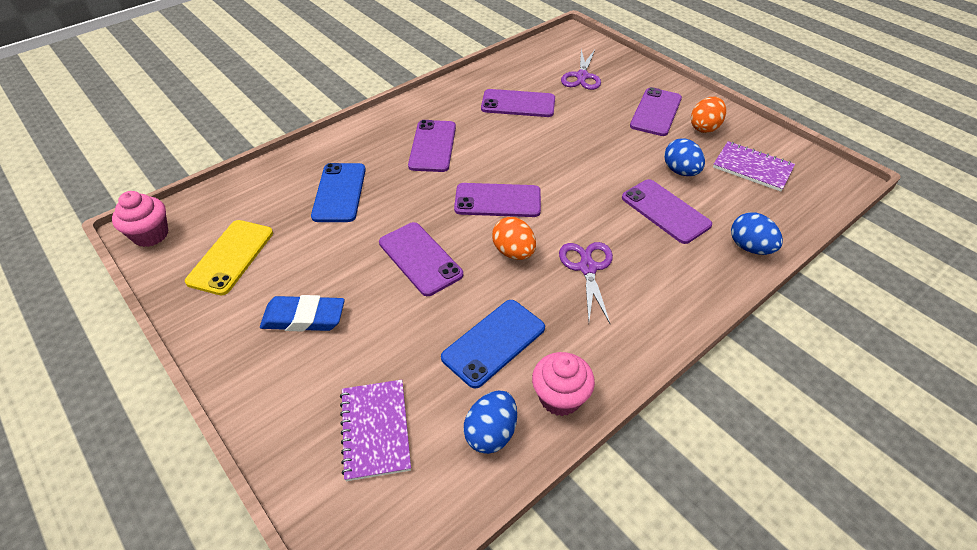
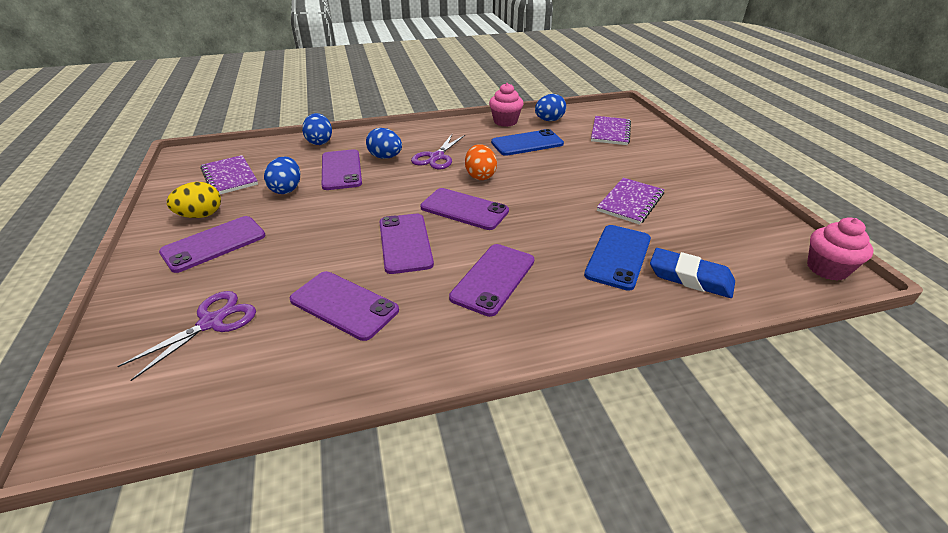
camera: 155 degrees left, 10 degrees down
yellow phone [185,220,273,295] -> none
blue eraser [260,295,345,332] -> blue eraser moved to [650,248,735,298]
purple phone [379,222,463,296] -> purple phone moved to [380,214,434,274]
orange egg [691,97,726,133] -> yellow egg [167,182,221,218]
none -> blue egg [366,128,402,159]
none -> purple notebook [597,178,664,225]

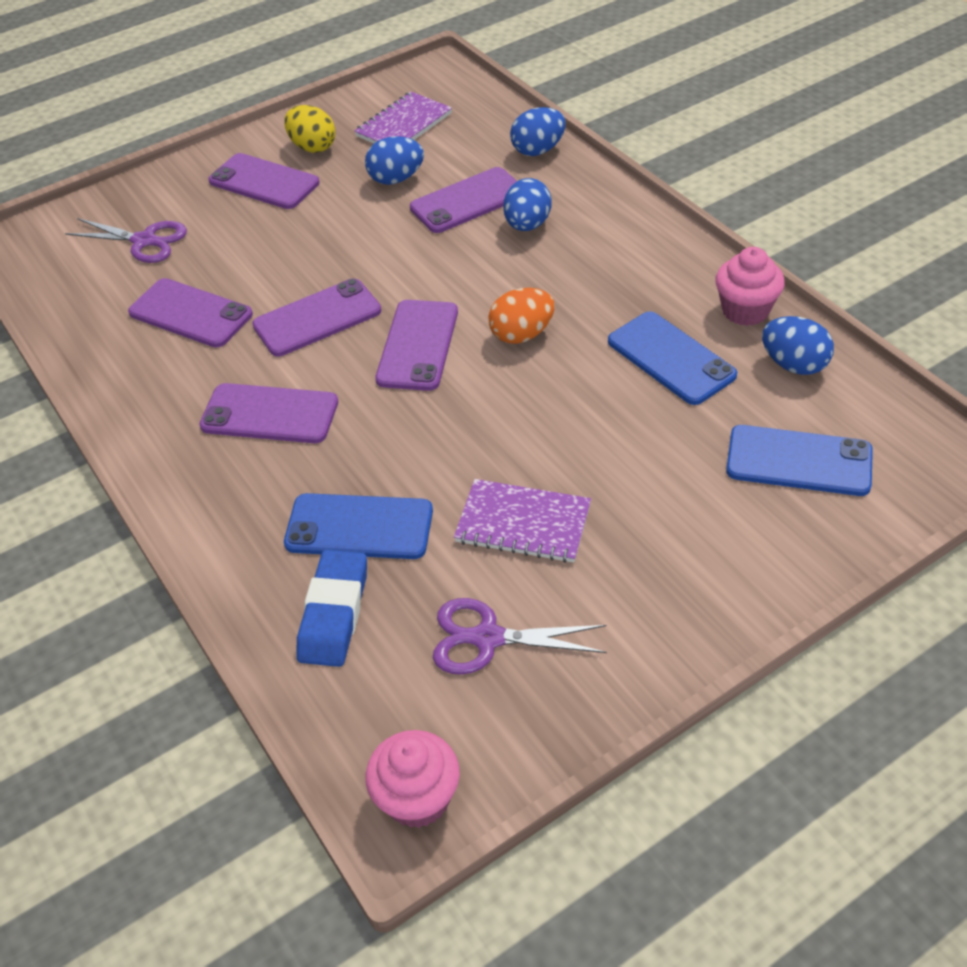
camera: 75 degrees right, 10 degrees up
purple phone [290,271,399,341] -> purple phone turned 75 degrees counterclockwise [128,278,253,348]
purple scissors [411,134,465,169] -> purple scissors moved to [433,598,607,675]
purple notebook [591,116,631,145] -> blue phone [726,425,873,496]

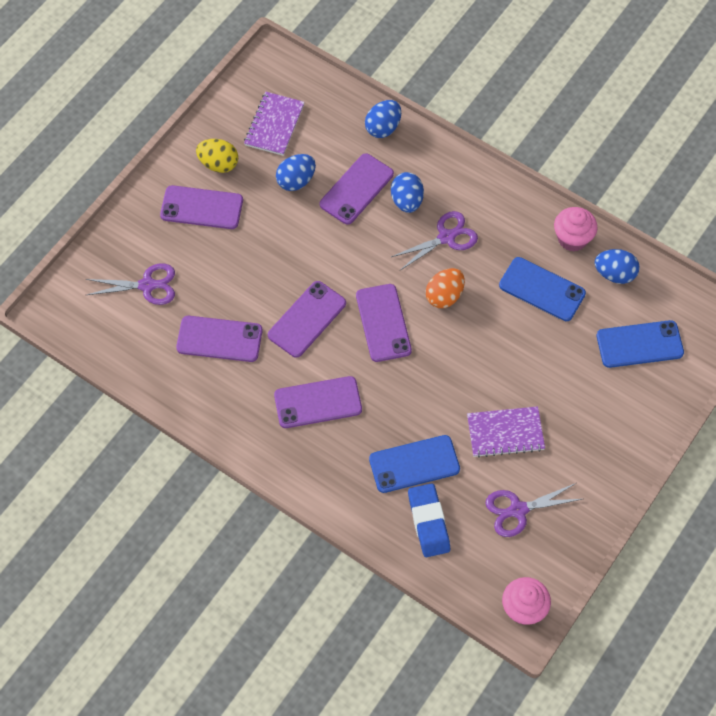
camera: 25 degrees left, 15 degrees up
none -> purple scissors [391,211,478,270]

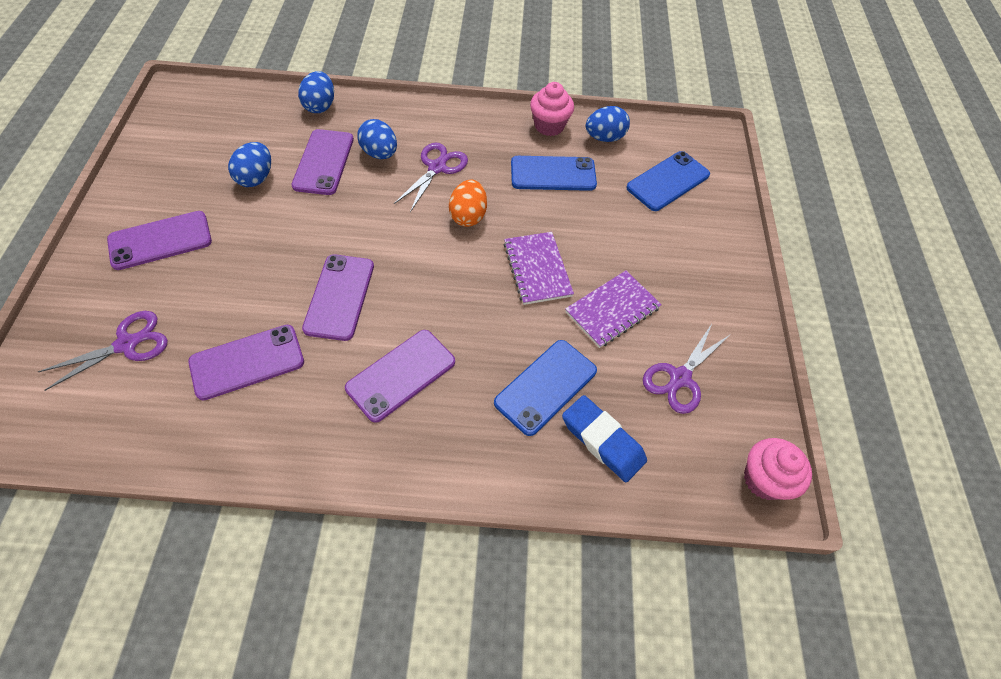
camera: 35 degrees left, 5 degrees down
yellow egg [196,139,238,173] -> none
purple notebook [244,92,305,156] -> purple notebook moved to [504,232,574,305]
purple phone [356,284,412,362] -> none

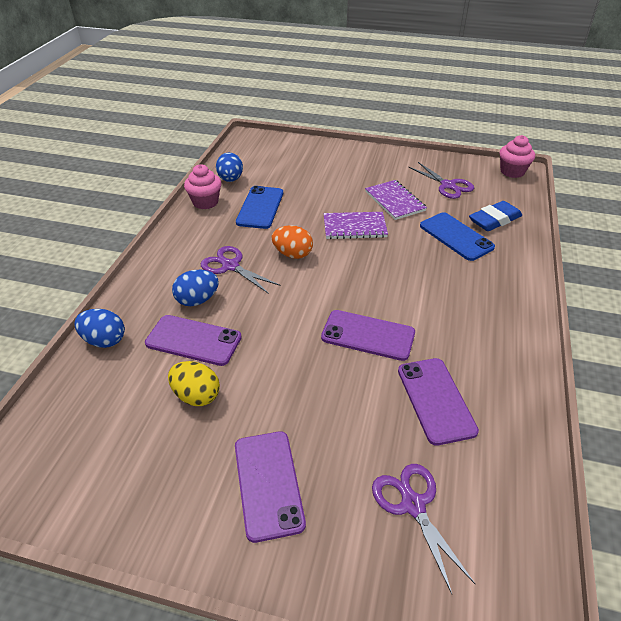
camera: 75 degrees left, 15 degrees down
blue egg [228,142,271,187] -> yellow egg [168,361,220,406]
purple phone [345,330,455,423] -> none
blue phone [626,151,710,211] -> none

